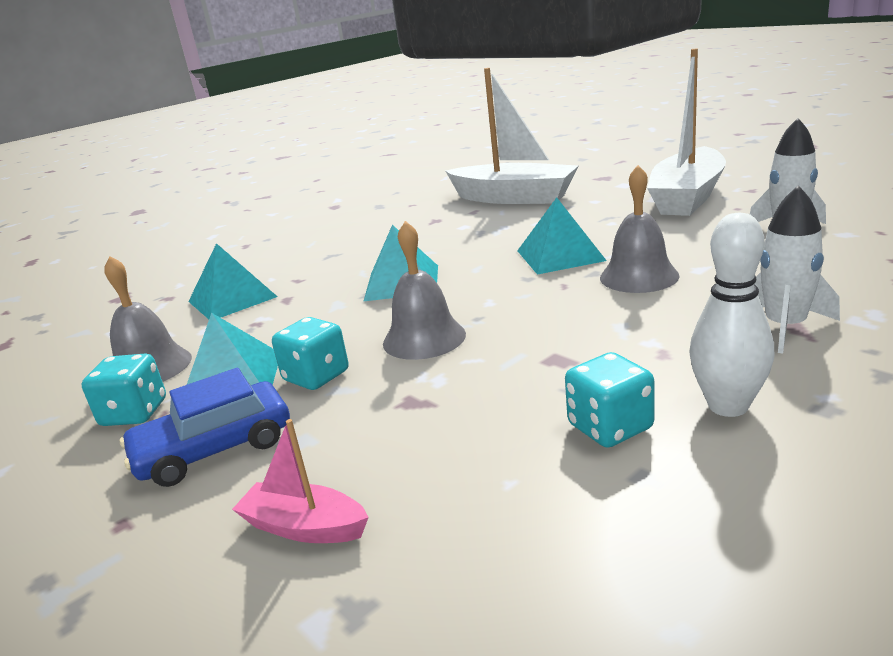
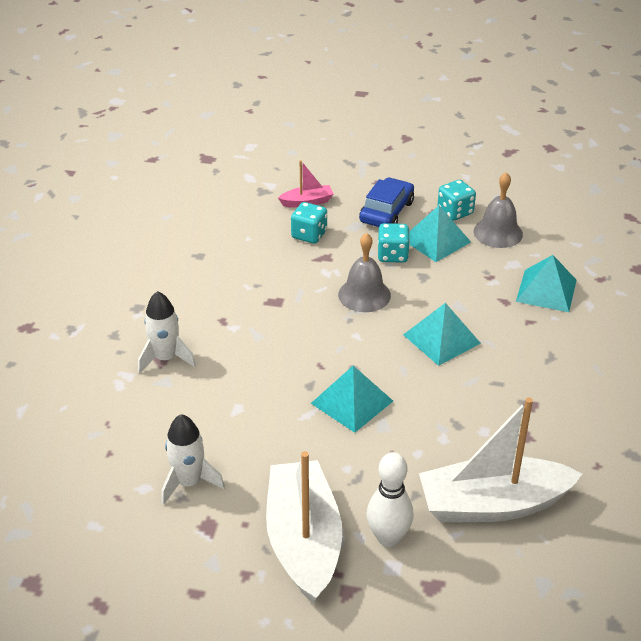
camera: 140 degrees right, 15 degrees up
turquoise dice [565,352,654,448] -> turquoise dice moved to [291,202,327,244]
grey bell [600,165,680,293] -> none
white bowling pin [689,213,774,417] -> white bowling pin moved to [367,452,413,547]

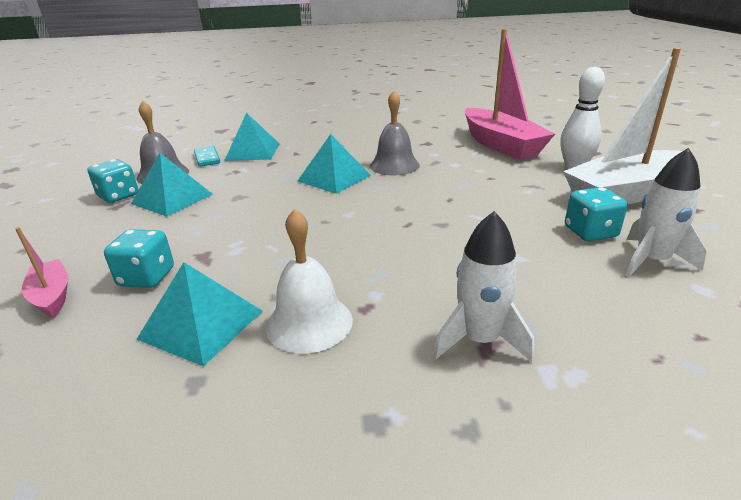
camera: 105 degrees left, 10 degrees down
turquoise pyramid [311,366,393,433] -> turquoise pyramid moved to [136,262,262,367]
grey bell [338,233,391,312] -> grey bell moved to [370,91,420,175]
blue car [359,178,414,227] -> none
turquoise dice [378,223,410,263] -> turquoise dice moved to [565,187,628,241]
white boat [419,397,582,522] -> pink boat [465,29,555,160]
none -> turquoise domino [194,146,220,167]
none -> white bell [266,208,353,353]

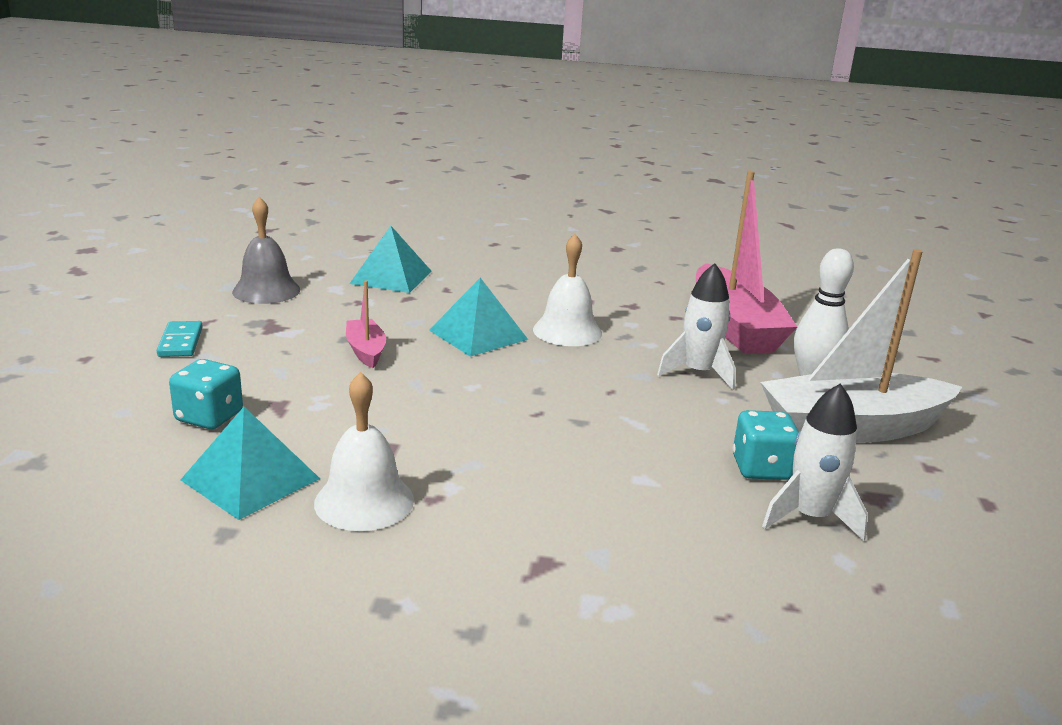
camera: 10 degrees right, 5 degrees down
pink boat [15,227,68,318] -> pink boat moved to [346,280,386,368]
turquoise dice [87,159,138,203] -> none
turquoise pyramid [131,153,213,217] -> none
turquoise domino [194,146,220,167] -> turquoise domino moved to [157,321,203,357]
grey bell [370,91,420,175] -> white bell [533,234,602,346]
white rocket [433,211,534,362] -> white rocket moved to [657,263,736,390]

